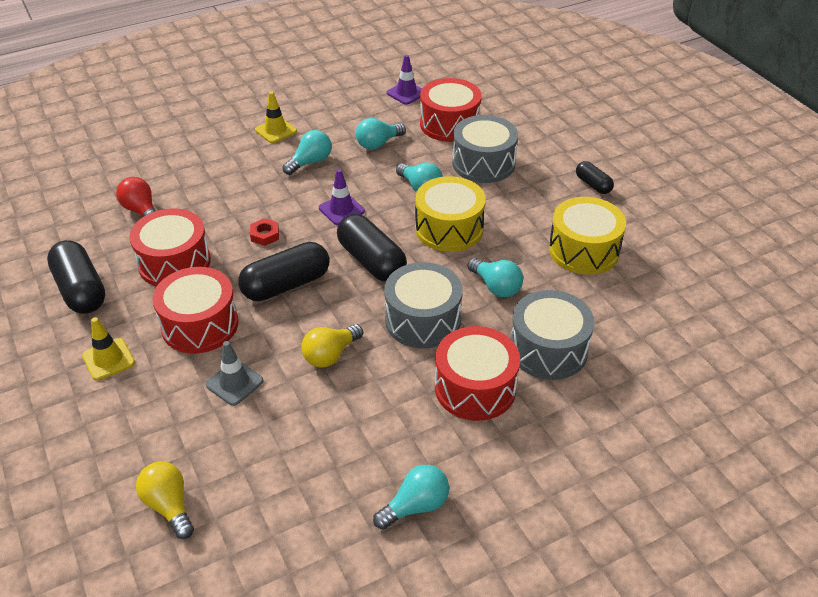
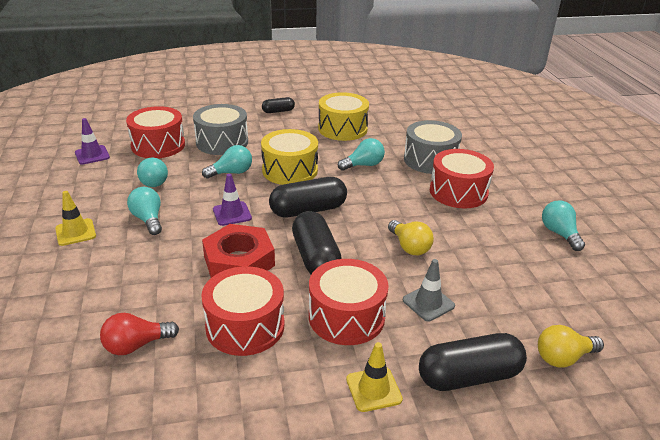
camera: 75 degrees left, 10 degrees down
black capsule [47,240,105,314] -> black capsule moved to [419,333,527,391]
red nut [250,218,279,246] -> red nut [202,224,275,278], size x2.31
grey drum [384,262,463,348] -> none

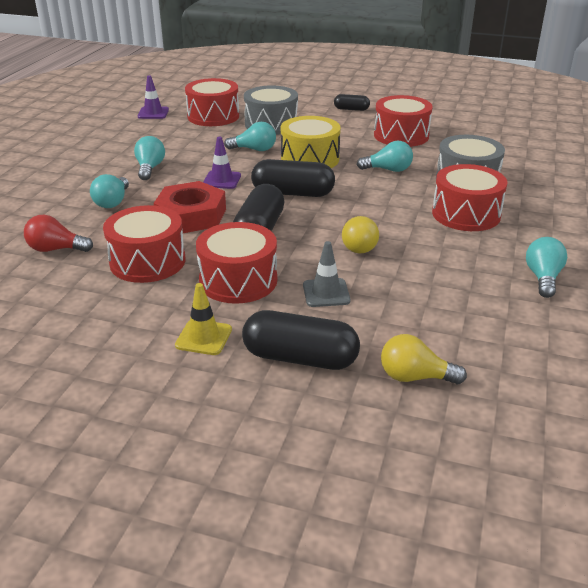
camera: 30 degrees right, 0 degrees up
yellow traffic cone [55,191,96,246] -> none
turquoise light bulb [137,158,168,187] -> turquoise light bulb moved to [90,174,129,208]
yellow drum [318,92,369,141] -> red drum [374,95,433,147]

